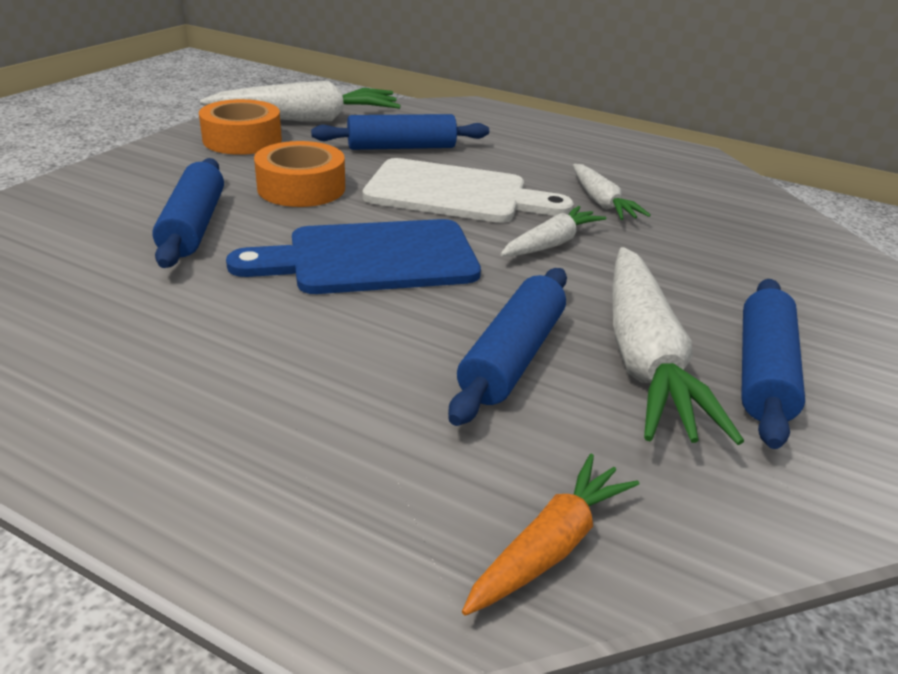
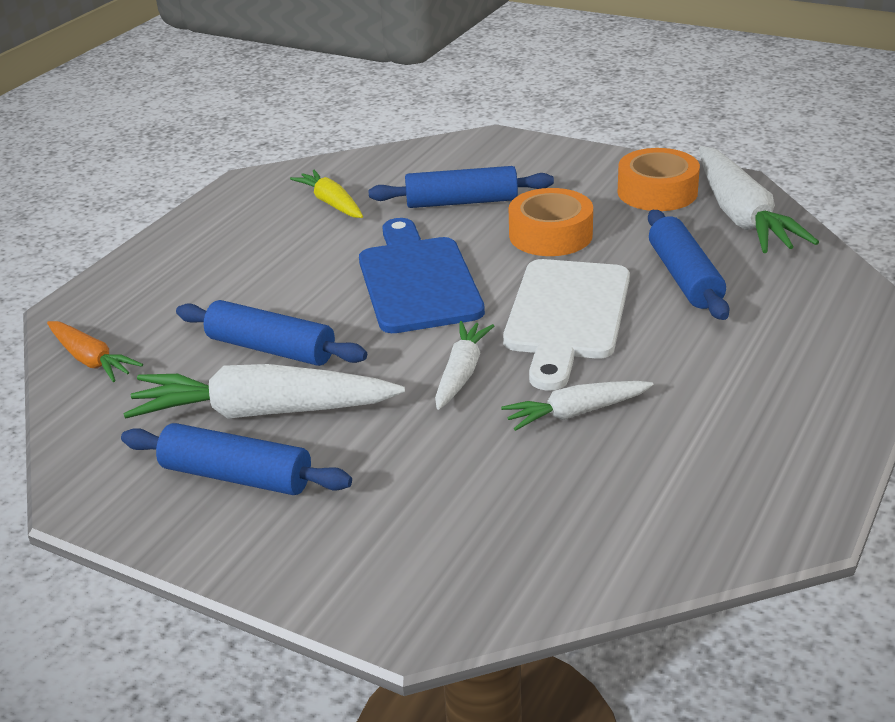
camera: 95 degrees right, 0 degrees up
white carrot [500,206,606,256] -> white carrot turned 120 degrees counterclockwise [435,321,494,410]
none -> yellow carrot [290,170,363,218]

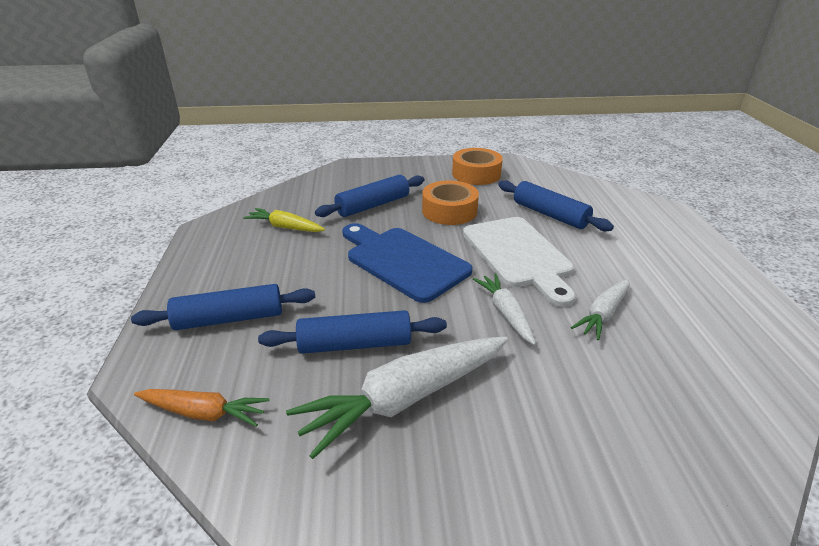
camera: 35 degrees left, 0 degrees up
blue rolling pin [121,423,352,495] -> blue rolling pin moved to [131,284,315,330]
white carrot [699,146,819,253] -> none

